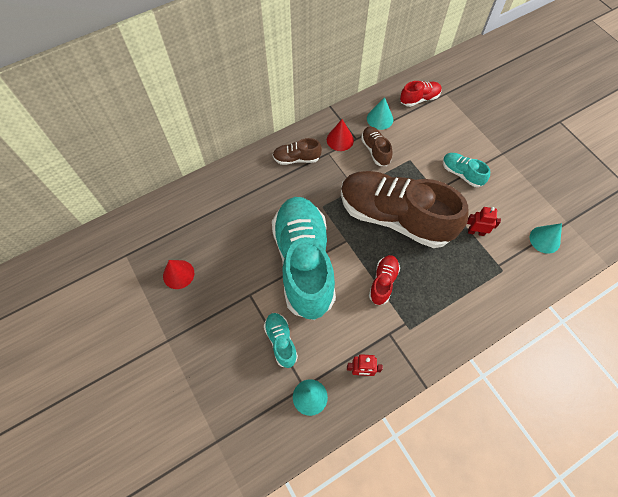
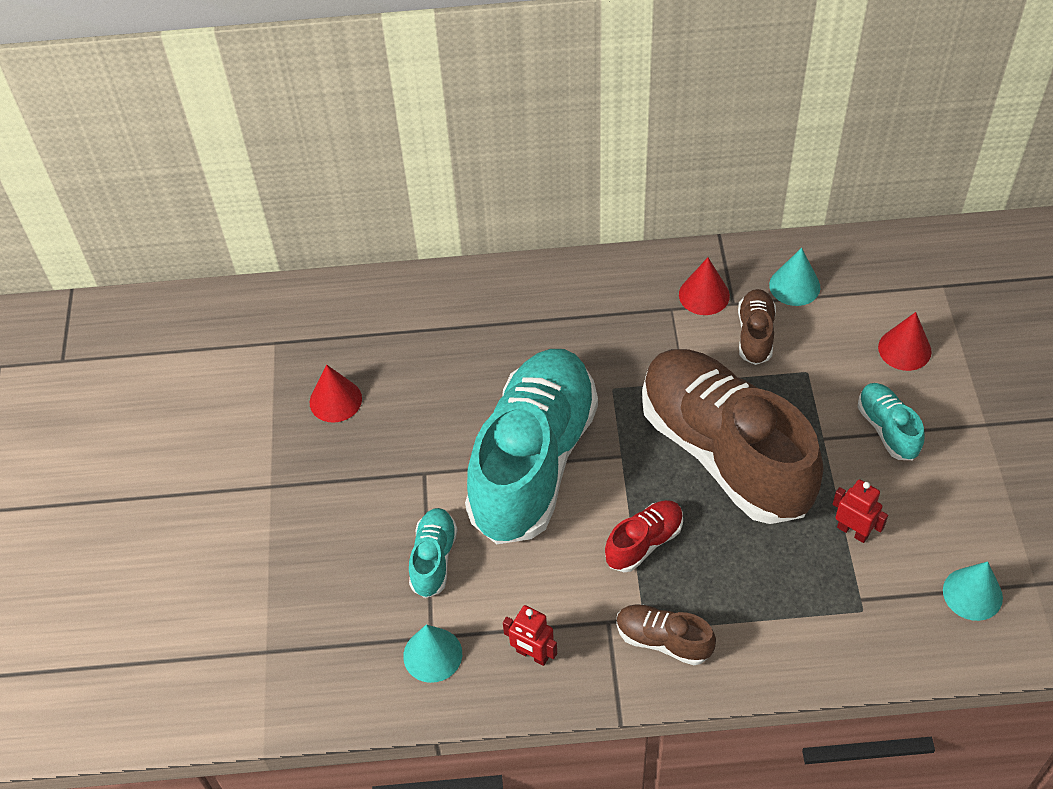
camera: 30 degrees right, 10 degrees down
brown shoe [272,138,322,165] -> brown shoe moved to [616,604,716,665]
red shoe [400,81,442,107] -> none
none -> red cone [878,312,932,371]

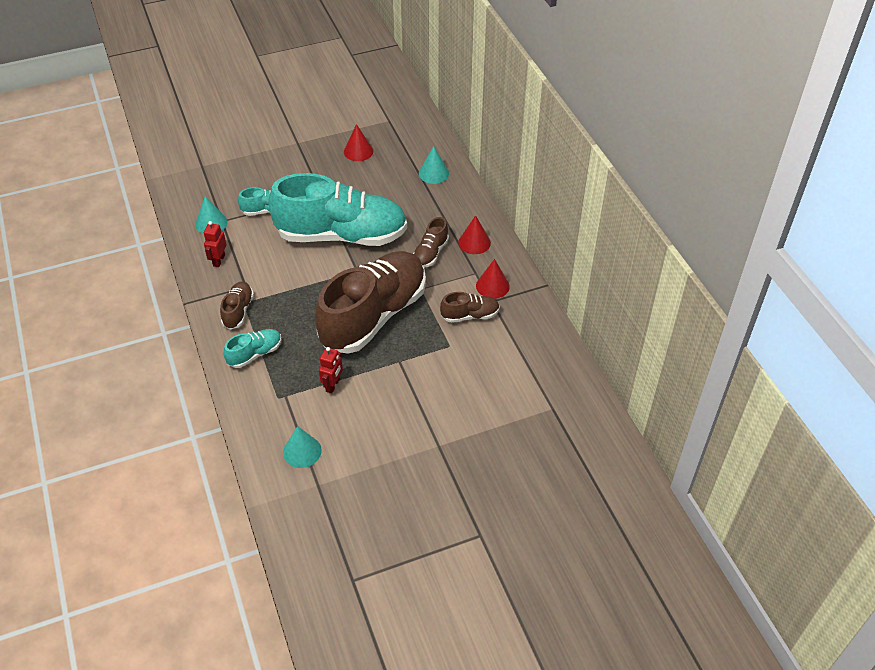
camera: 70 degrees right, 5 degrees down
red shoe [605,500,683,572] -> none
turquoise cone [769,248,820,306] -> turquoise cone moved to [419,146,449,184]
turquoise shoe [857,383,925,460] -> turquoise shoe moved to [223,329,282,368]
red cone [878,312,932,371] -> red cone moved to [458,215,491,254]
none -> brown shoe [413,217,449,268]

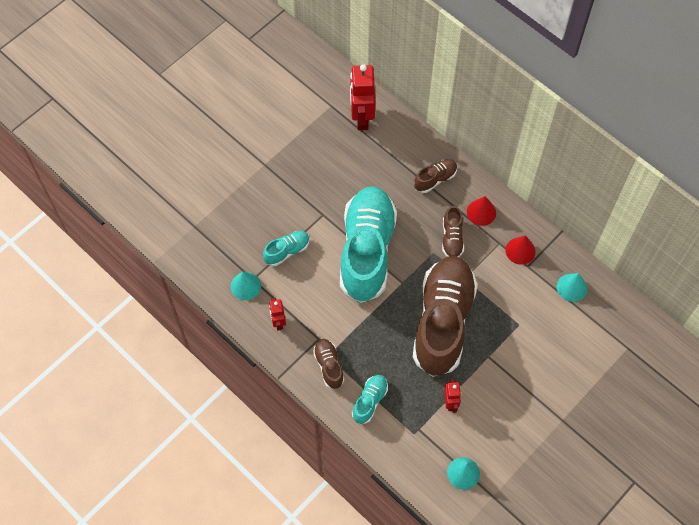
camera: 25 degrees left, 15 degrees up
turquoise shoe [268,173,407,246] -> turquoise shoe turned 60 degrees counterclockwise [340,186,397,303]
red cone [344,124,373,161] -> none
turquoise cone [419,146,449,184] -> turquoise cone moved to [557,273,587,302]
brown shoe [440,292,500,323] -> brown shoe moved to [414,159,457,193]
none -> red robot [350,64,375,130]

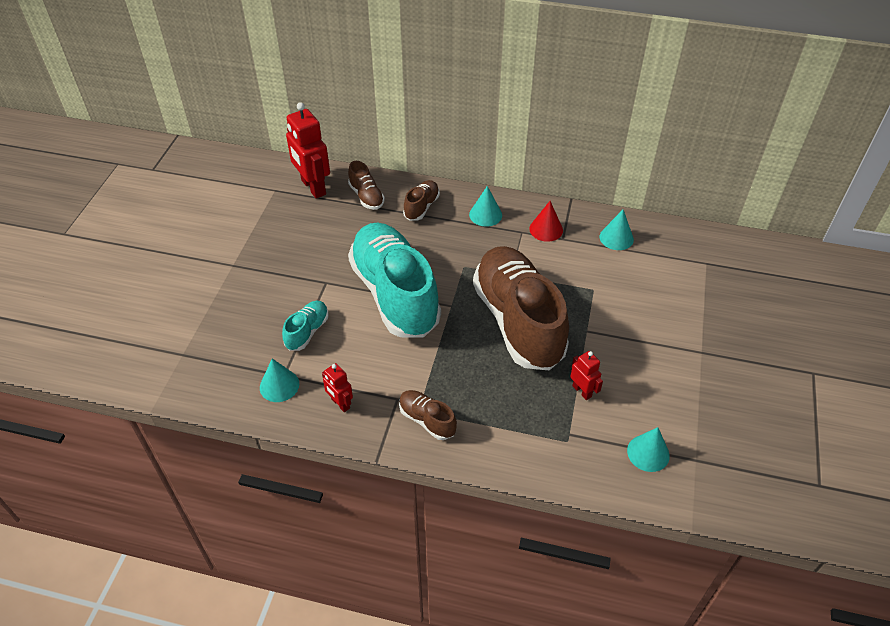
camera: 30 degrees left, 15 degrees down
turquoise shoe [352,375,388,424] -> none
brown shoe [442,206,464,257] -> brown shoe moved to [348,161,385,210]
red cone [467,196,496,226] -> turquoise cone [469,186,502,227]

